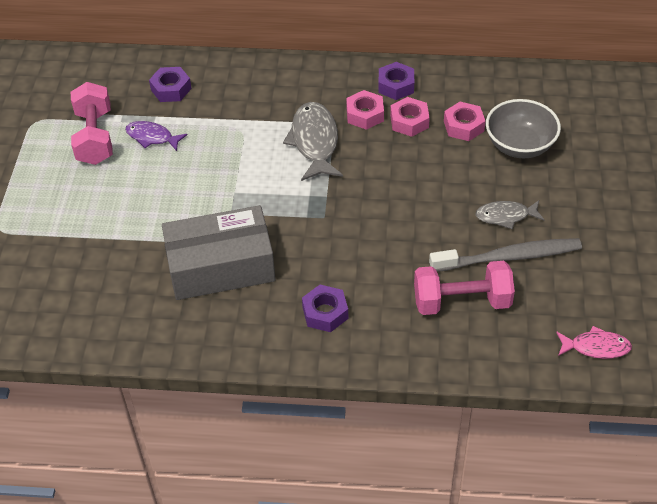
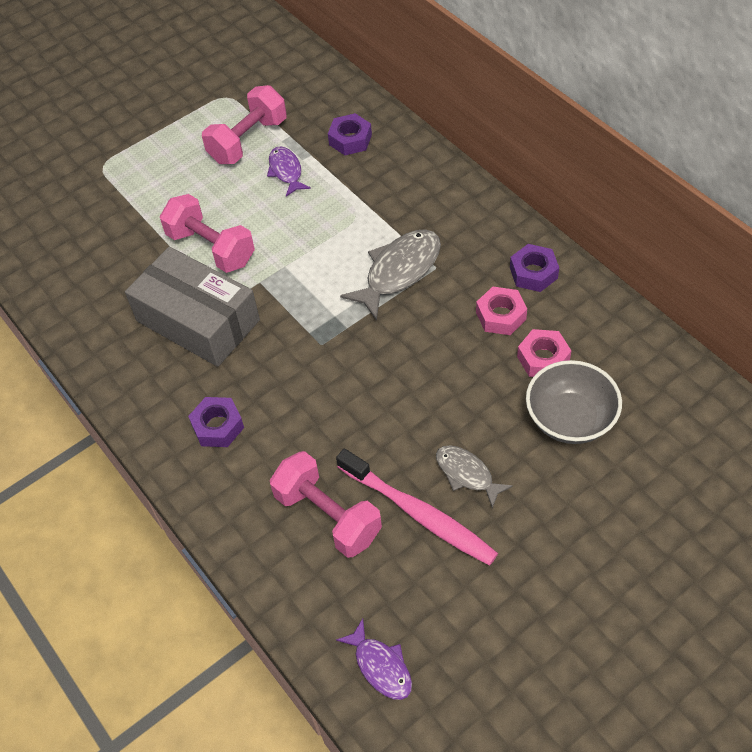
camera: 50 degrees right, 5 degrees up
pink nut [346,90,384,130] -> none
grey toothbrush [429,238,582,272] -> pink toothbrush [336,449,498,565]
pink fish [556,326,632,359] -> purple fish [336,619,412,700]
none -> pink dumbbell [160,194,255,273]

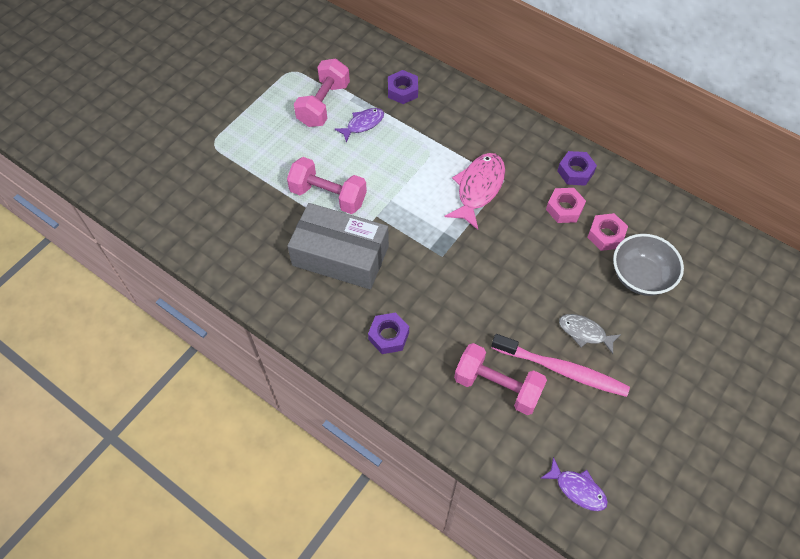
camera: 20 degrees left, 5 degrees up
purple fish [267,146,311,197] -> purple fish turned 90 degrees clockwise [335,108,384,142]
grey fish [340,229,441,320] -> pink fish [444,153,505,230]

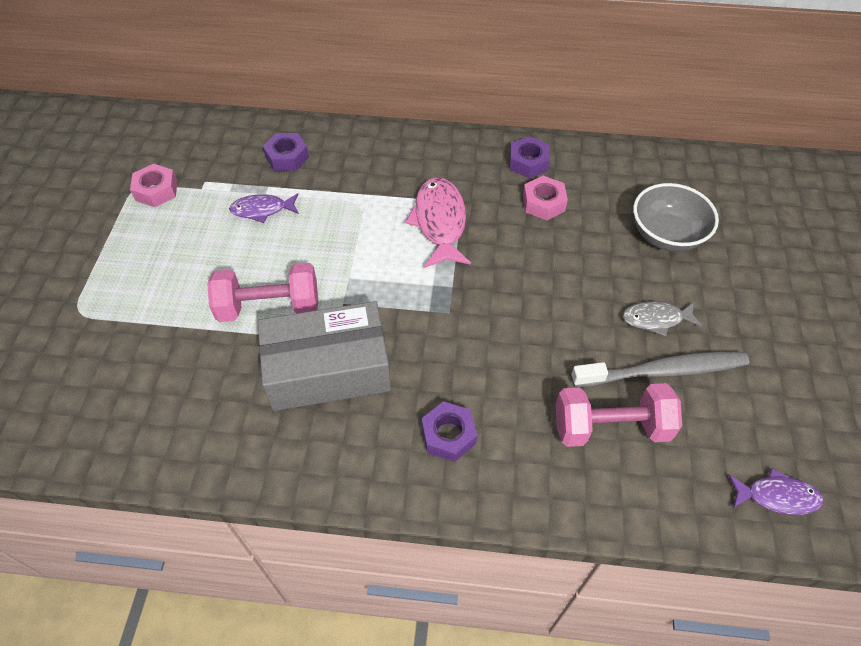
camera: 30 degrees left, 5 degrees down
pink dumbbell [294,59,350,127] -> none
purple fish [335,108,384,142] -> purple fish turned 120 degrees counterclockwise [229,193,299,223]
pink toothbrush [492,334,630,397] -> grey toothbrush [571,352,749,387]
pink nut [587,213,628,251] -> pink nut moved to [130,164,177,207]

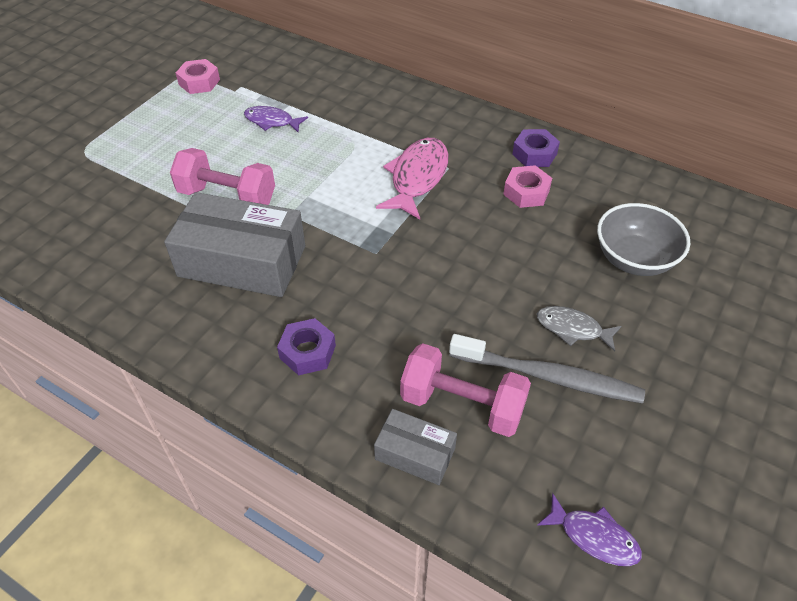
camera: 25 degrees right, 5 degrees down
purple nut [263,133,309,171] -> none
none -> grey box [374,409,457,485]

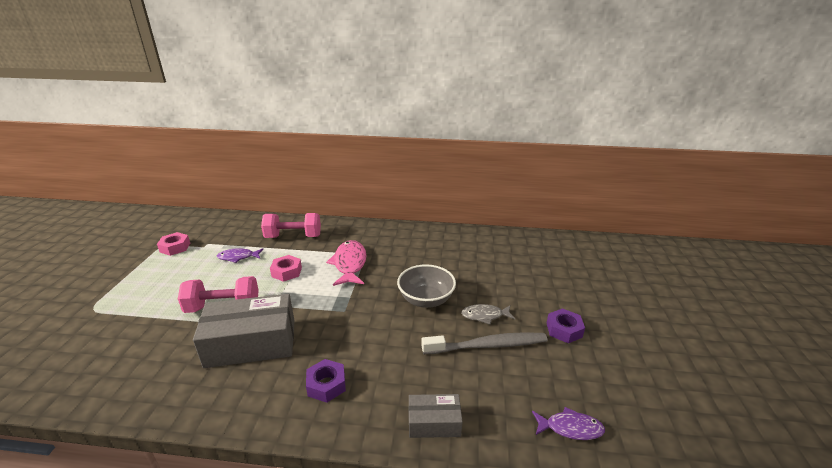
camera: 25 degrees left, 20 degrees down
pink dumbbell [400,344,531,437] -> pink dumbbell moved to [261,213,321,238]
pink nut [503,165,552,208] -> pink nut moved to [270,255,302,282]
purple nut [512,129,560,167] -> purple nut moved to [547,308,585,343]
grey bowl [597,203,690,276] -> grey bowl moved to [397,264,456,308]

